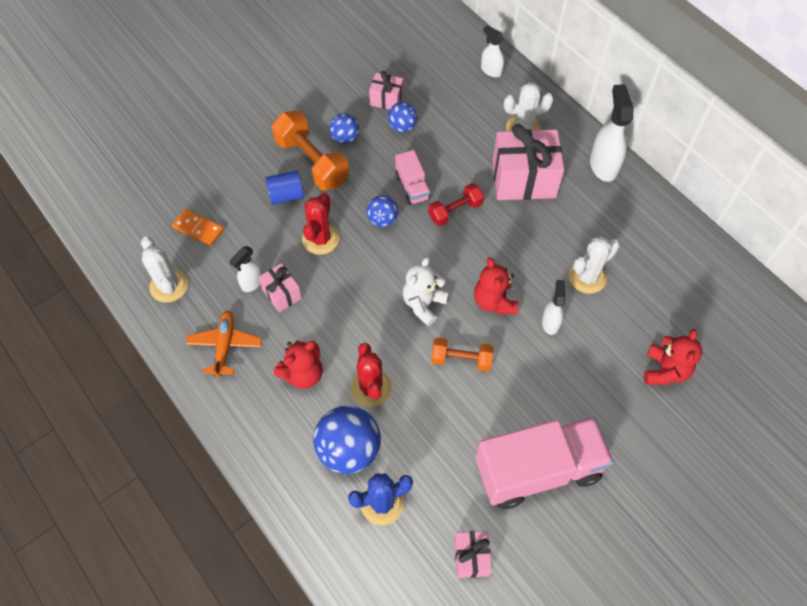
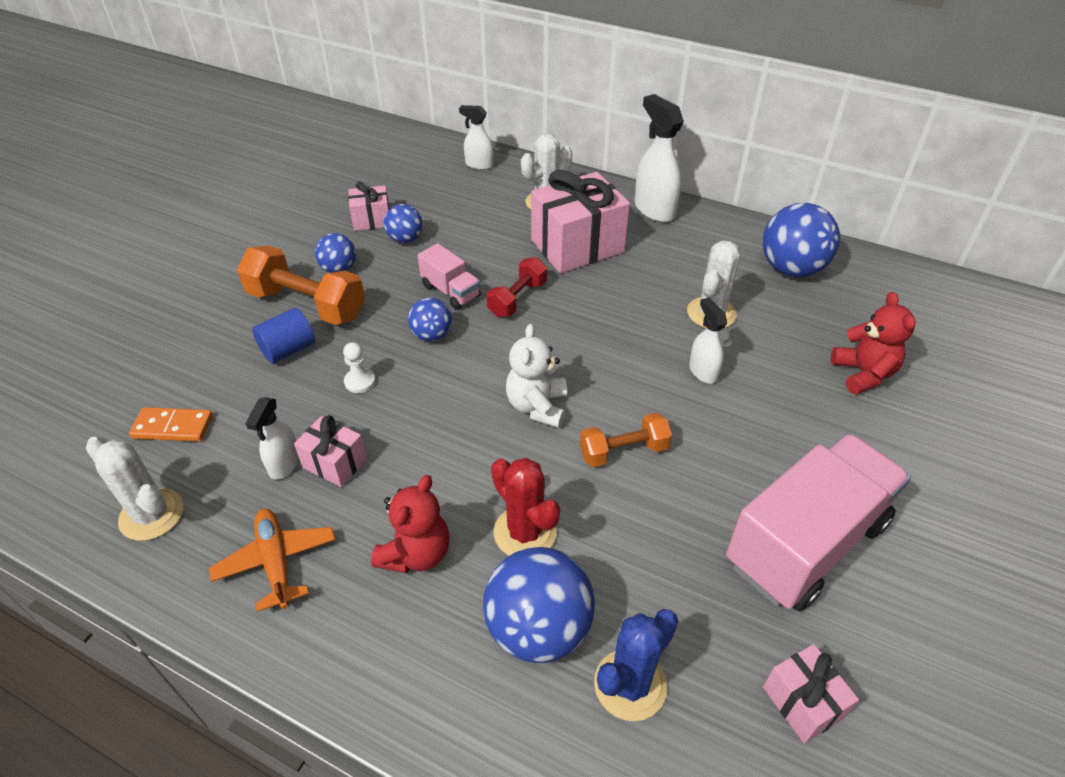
camera: 25 degrees left, 15 degrees down
red cactus [302,193,339,255] -> white pawn [343,342,375,393]
red teddy bear [474,257,518,314] -> none
none -> blue ball [763,203,840,277]

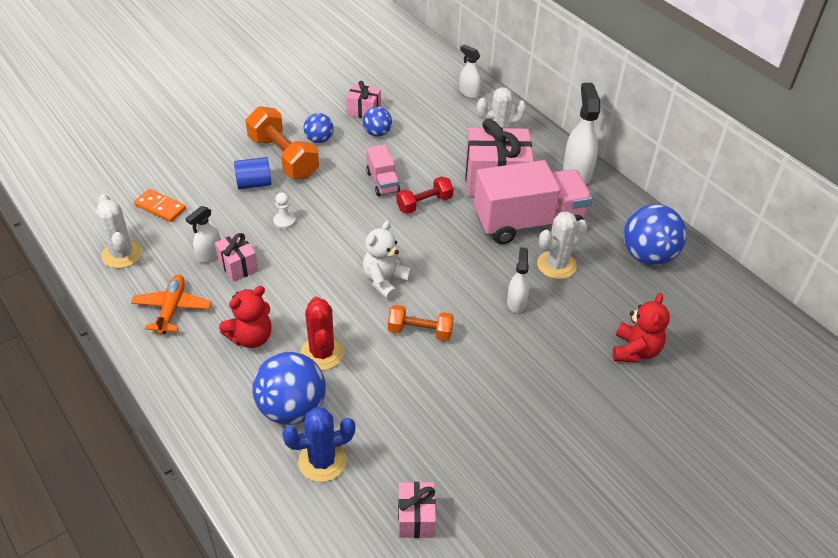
camera: 25 degrees right, 0 degrees up
blue ball [408,298,452,341] -> none
pink truck [726,433,911,611] -> pink truck moved to [474,160,593,244]

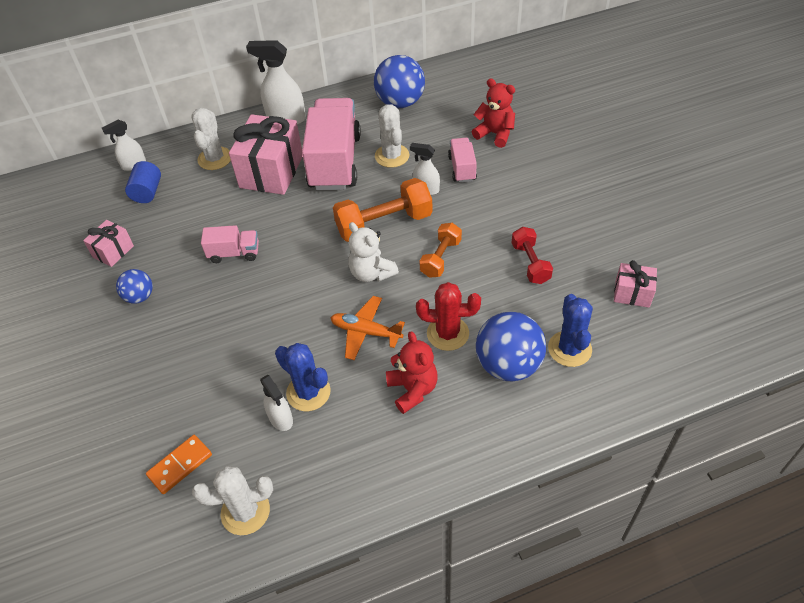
camera: 70 degrees left, 5 degrees up
orange plane [131,275,211,335] -> orange plane moved to [331,296,405,360]
pink gift [215,232,258,282] -> blue cactus [275,343,331,411]
blue cylinder [234,157,272,189] -> blue cylinder moved to [125,161,161,203]
orange dumbbell [246,106,319,179] -> orange dumbbell moved to [333,178,433,242]
white pawn [273,192,296,229] -> none
blue ball [363,107,392,137] -> none
red dumbbell [396,176,454,214] -> red dumbbell moved to [511,227,553,284]
none -> pink truck [448,138,477,183]

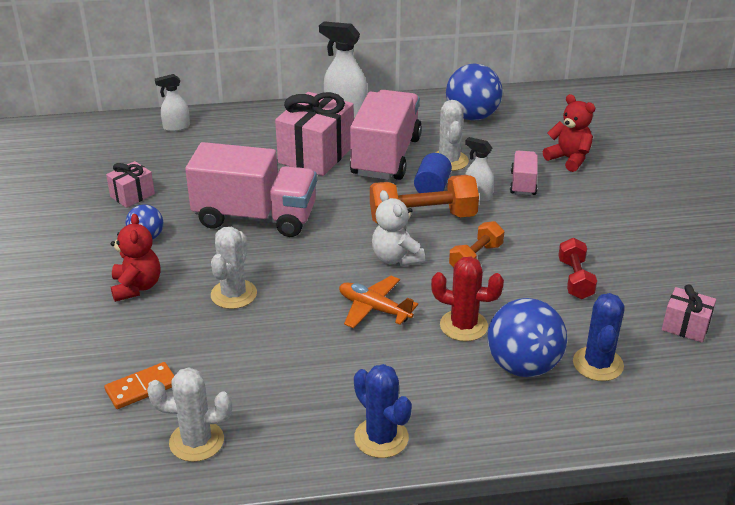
camera: 10 degrees right, 15 degrees down
blue cylinder [125,161,161,203] -> blue cylinder moved to [414,153,452,193]
white cactus [191,108,231,170] -> white cactus moved to [211,227,257,309]
pink truck [201,225,259,263] -> pink truck [185,142,317,237], size x2.11
white spray bottle [260,375,293,431] -> none
blue cactus [275,343,331,411] -> blue cactus moved to [354,364,412,458]
red teddy bear [386,331,438,414] -> red teddy bear moved to [111,214,160,302]

